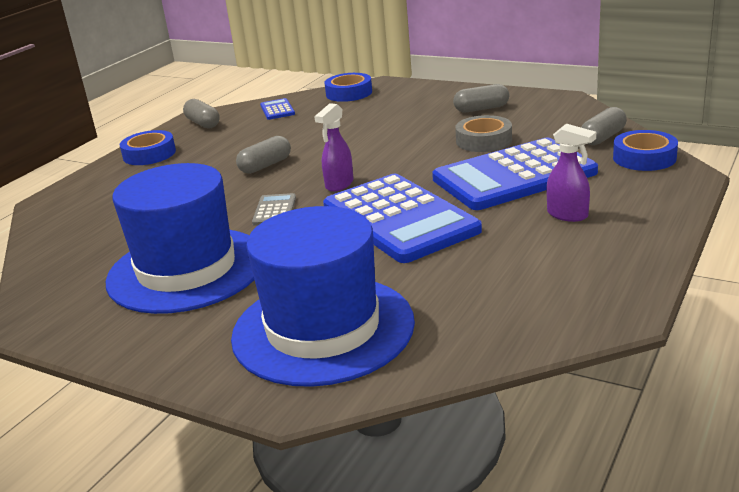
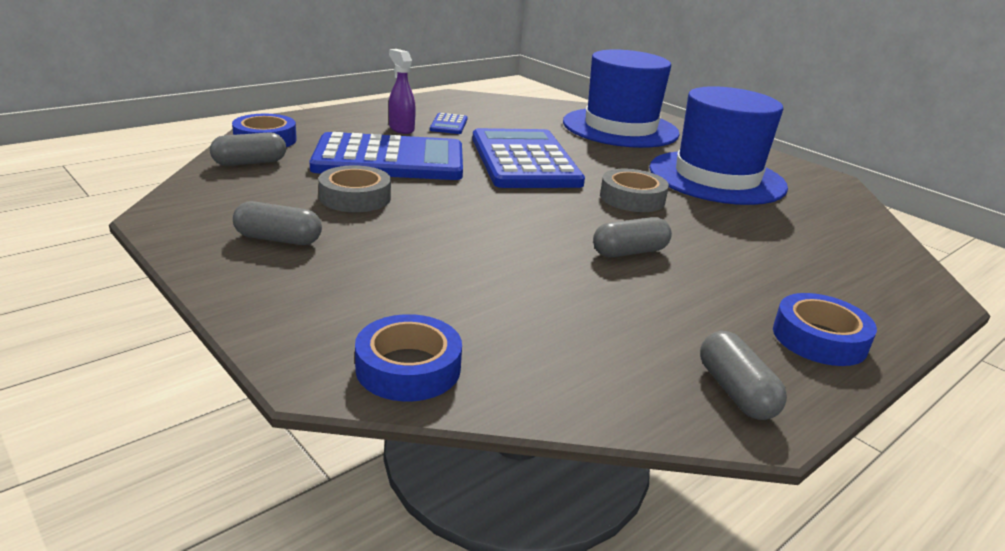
camera: 165 degrees left, 0 degrees up
grey calculator [252,193,296,226] -> grey tape [600,169,669,212]
blue calculator [260,98,295,120] -> blue calculator moved to [430,113,468,134]
purple spray bottle [315,103,354,192] -> none

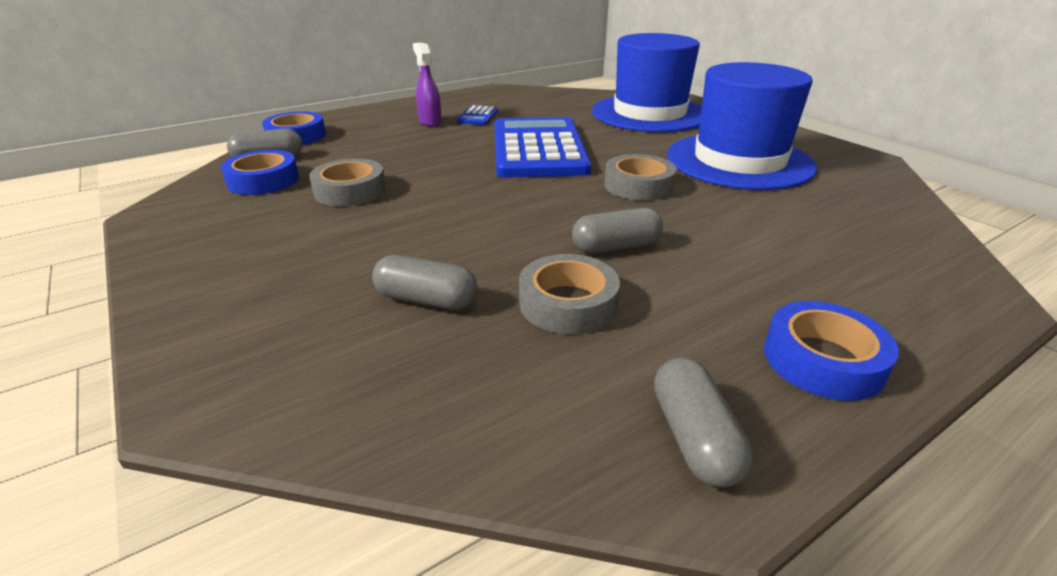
camera: 10 degrees right, 5 degrees up
grey capsule [233,201,322,245] -> grey capsule moved to [372,255,478,310]
blue calculator [309,132,463,180] -> none
blue tape [355,314,462,401] -> blue tape moved to [221,150,299,195]
none -> grey tape [519,254,620,334]

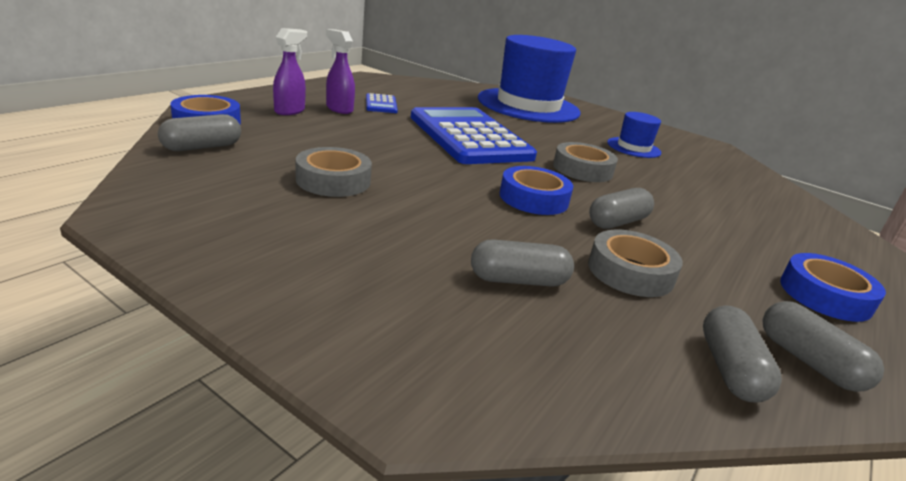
camera: 25 degrees left, 5 degrees down
blue tape [221,150,299,195] -> blue tape moved to [500,166,573,215]
blue hat [667,62,817,190] -> blue hat [607,112,661,158], size x0.45
none -> purple spray bottle [273,28,307,115]
none -> grey capsule [703,306,782,403]

